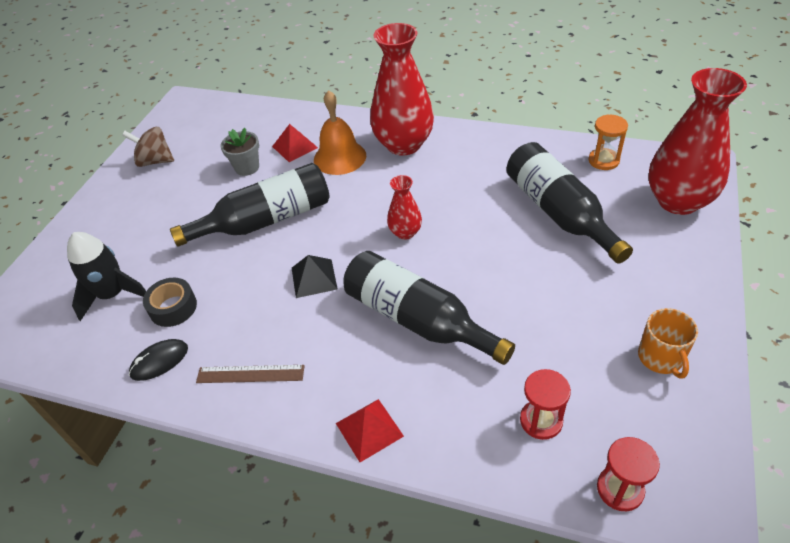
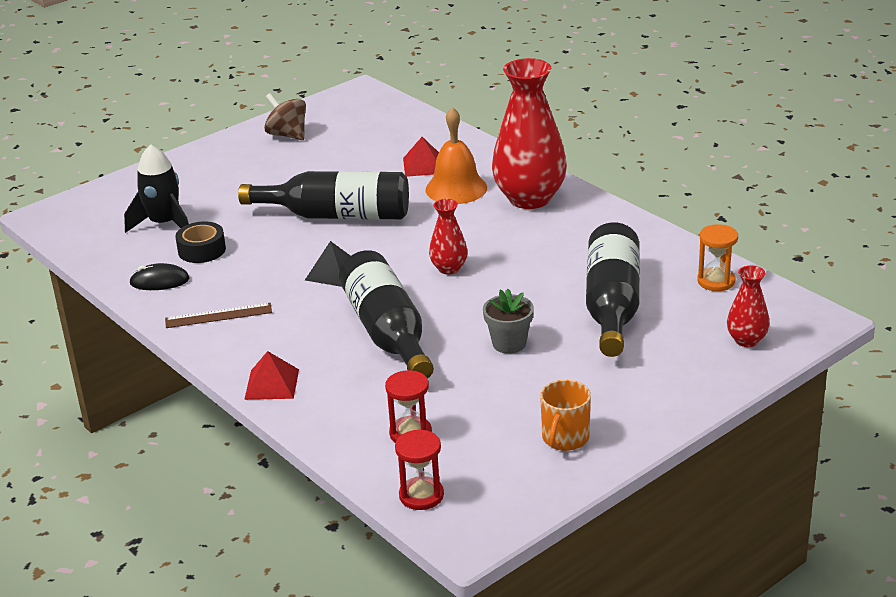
camera: 30 degrees right, 15 degrees down
brown ruler [196,365,305,383] -> brown ruler turned 45 degrees counterclockwise [165,303,272,328]
grey flower pot [220,128,259,176] -> grey flower pot moved to [483,289,534,354]
red vase [648,68,747,215] -> red vase [727,266,770,347], size x0.48

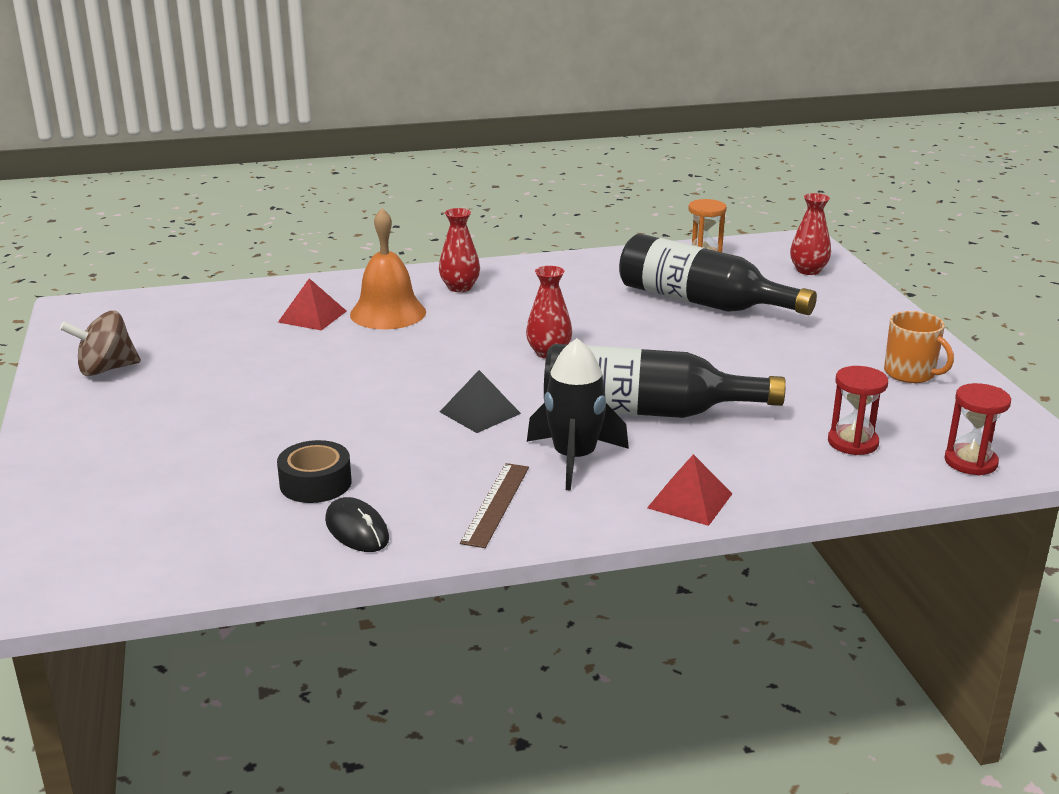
camera: 65 degrees left, 5 degrees down
black rocket [124,145,189,233] -> black rocket moved to [527,338,629,491]
black mouse [129,263,189,290] -> black mouse turned 60 degrees counterclockwise [325,497,389,552]
black bottle [238,171,409,220] -> none
grey flower pot [483,289,534,354] -> none
red vase [492,58,567,209] -> red vase [439,208,480,292], size x0.48

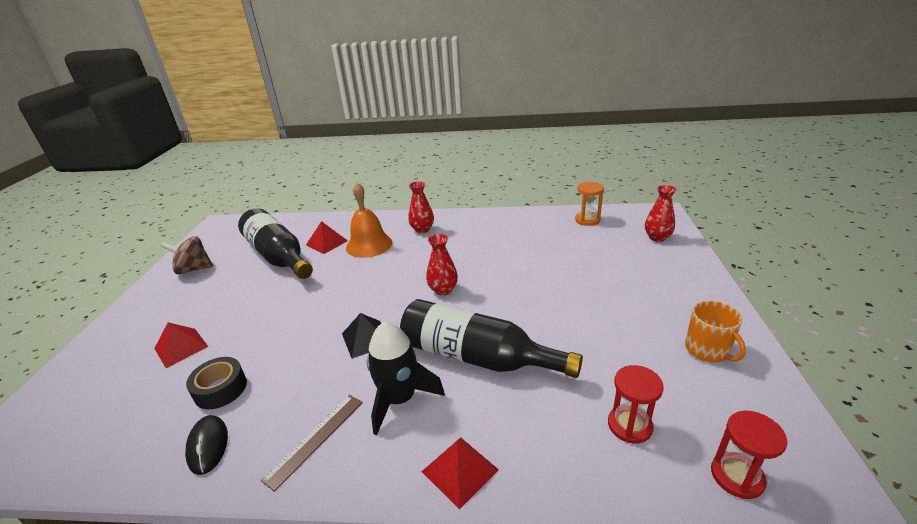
camera: 20 degrees right, 5 degrees up
black bottle [619,233,817,315] -> black bottle moved to [238,208,313,279]
none -> red pyramid [154,322,208,368]

